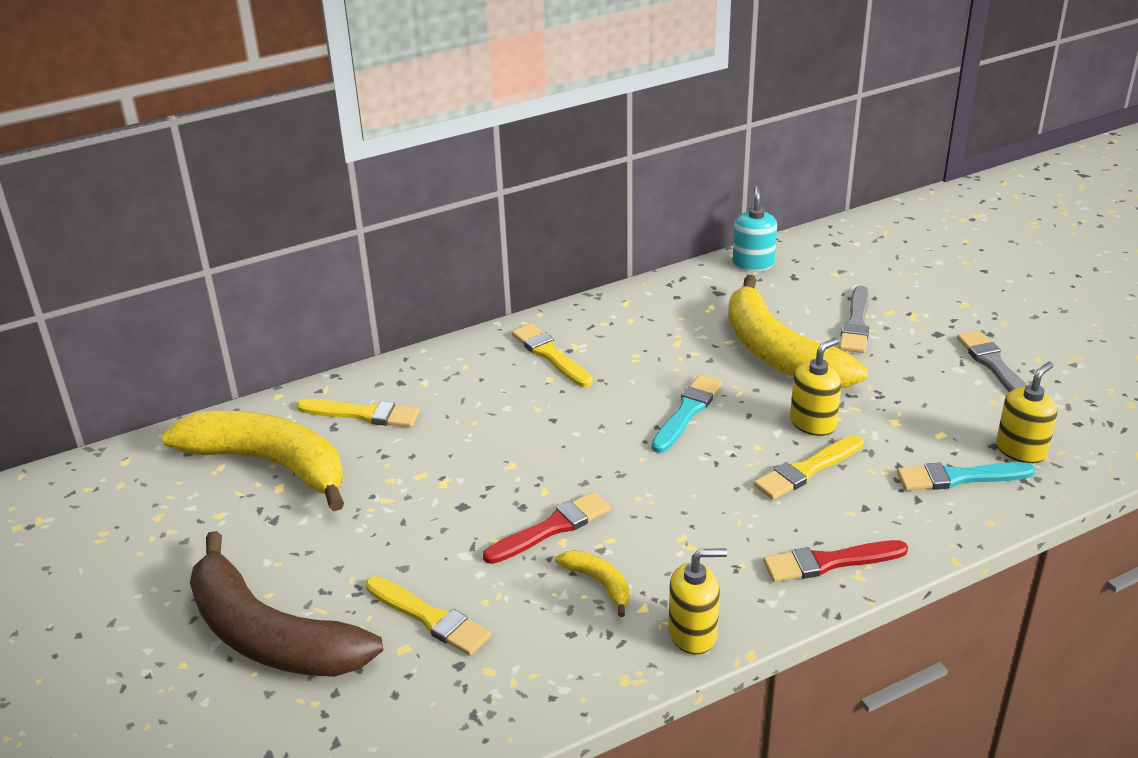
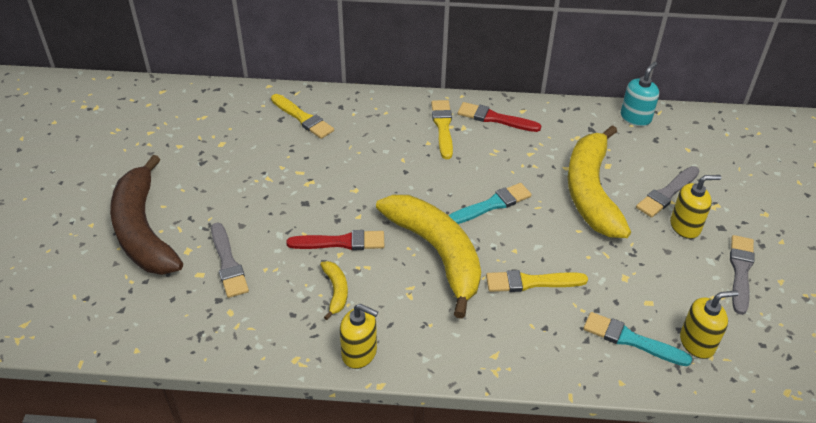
camera: 30 degrees right, 10 degrees up
yellow banana [162,411,344,511] -> yellow banana moved to [376,195,481,319]
yellow brush [366,576,491,656] -> grey brush [211,223,249,298]
red brush [763,540,908,582] -> red brush moved to [458,102,541,132]
yellow soap dispenser [790,338,841,436] -> yellow soap dispenser moved to [670,175,721,239]

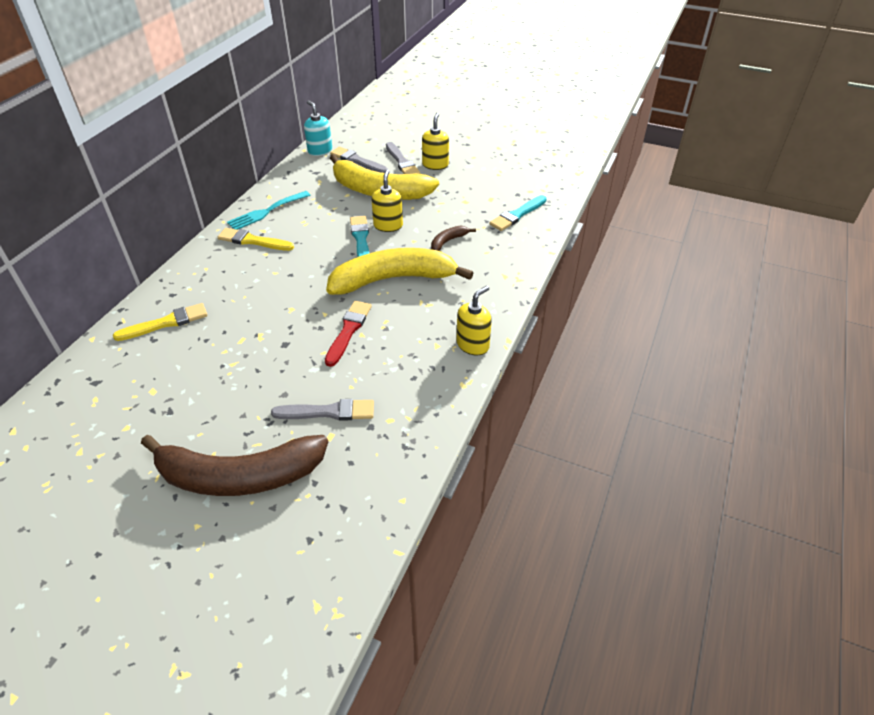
camera: 70 degrees left, 0 degrees up
yellow banana [320,261,348,320] -> none
red brush [458,102,541,132] -> turquoise fork [227,191,310,230]
yellow brush [486,270,588,292] -> brown banana [431,225,476,251]
yellow soap dispenser [680,290,739,359] -> yellow soap dispenser moved to [371,170,403,232]
grey brush [730,235,755,315] -> grey brush moved to [330,147,388,173]

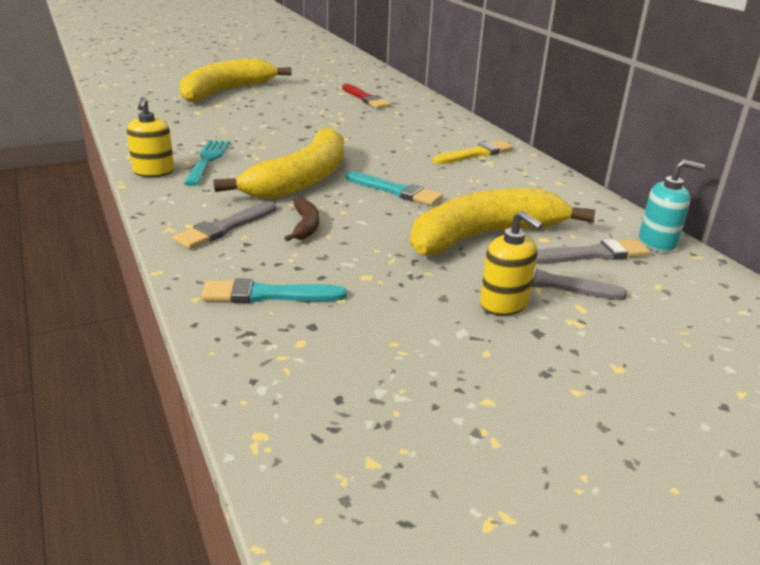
camera: 130 degrees right, 15 degrees down
yellow brush [113,303,208,341] -> none
brown banana [141,435,328,496] -> yellow banana [180,58,292,102]
turquoise fork [227,191,310,230] -> turquoise fork moved to [184,140,230,186]
grey brush [271,399,374,421] -> grey brush moved to [173,201,276,249]
red brush [325,301,372,367] -> red brush moved to [342,84,391,109]
yellow soap dispenser [371,170,403,232] -> none
turquoise brush [490,195,547,231] -> turquoise brush turned 90 degrees counterclockwise [201,279,346,303]

